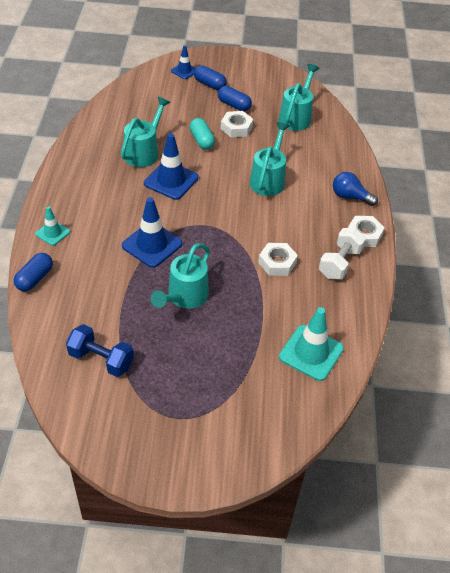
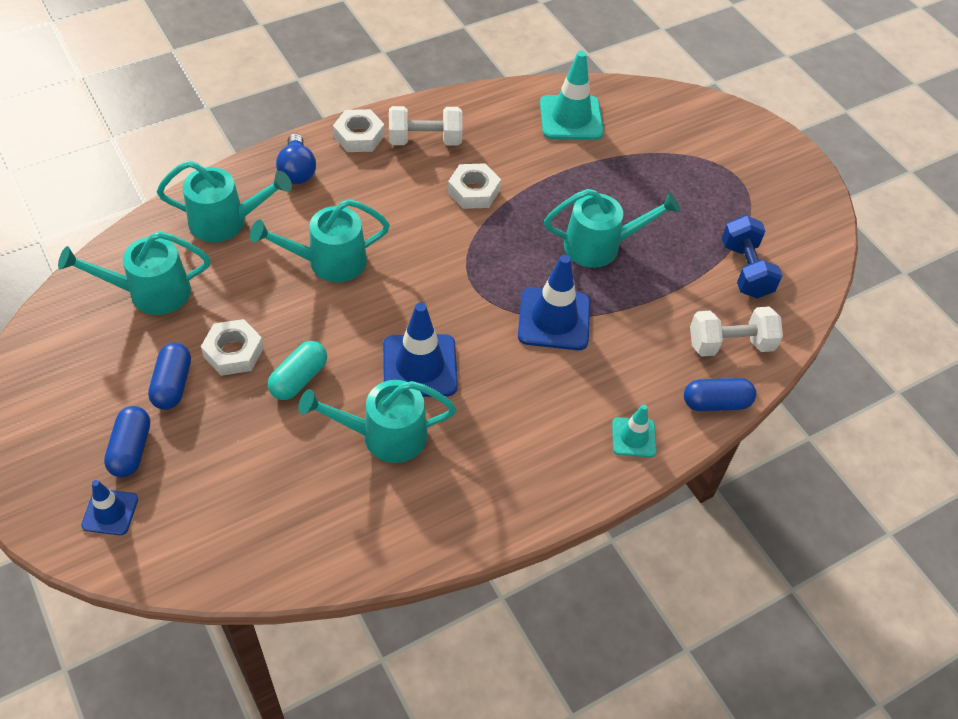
camera: 125 degrees left, 5 degrees up
none -> turquoise watering can [157,161,292,242]
none -> white dumbbell [690,307,783,357]

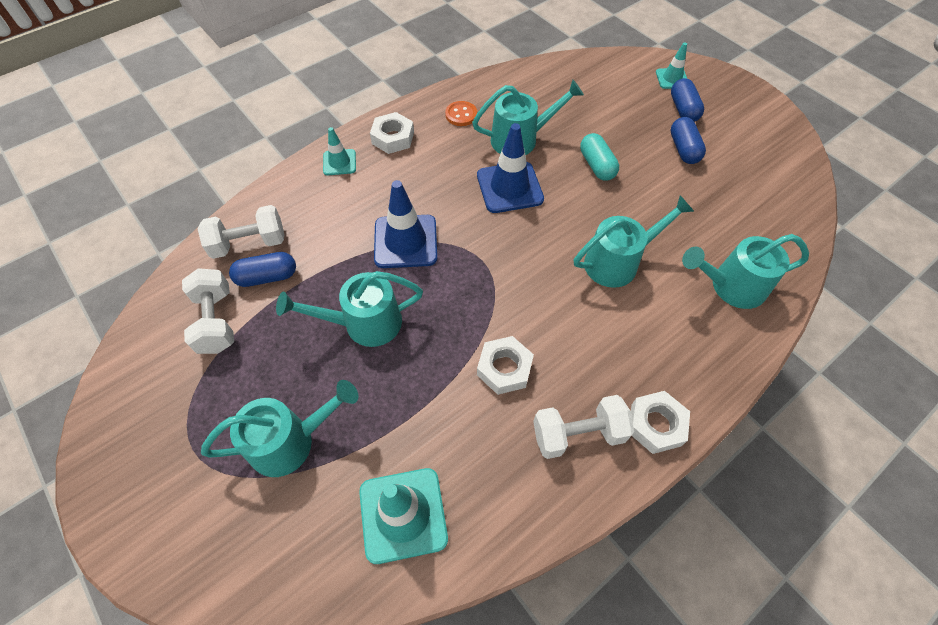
camera: 175 degrees right, 5 degrees up
turquoise watering can [58,231,210,315] -> turquoise watering can moved to [201,380,358,477]
blue traffic cone [81,480,138,535] -> turquoise traffic cone [656,42,687,89]
white nut [201,319,264,376] -> white nut moved to [370,112,414,154]
turquoise capsule [268,341,327,400] -> turquoise capsule turned 45 degrees counterclockwise [580,133,619,181]
blue light bulb [276,133,316,184] -> none
blue capsule [684,378,756,411] -> blue capsule moved to [229,252,296,287]
blue dumbbell [722,215,782,299] -> white dumbbell [182,268,234,354]
none -> orange button [445,101,477,126]

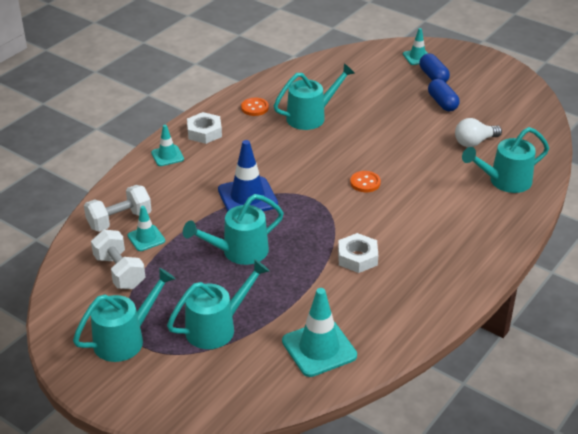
camera: 15 degrees left, 20 degrees down
blue capsule [229,252,296,287] -> turquoise traffic cone [128,206,165,251]
blue traffic cone [477,123,544,213] -> none
white dumbbell [533,395,634,459] -> none
turquoise watering can [574,195,694,288] -> turquoise watering can moved to [73,268,175,362]
turquoise capsule [580,133,619,181] -> none
white nut [631,391,690,454] -> none
none -> orange button [350,171,381,192]
none -> white light bulb [455,118,502,147]

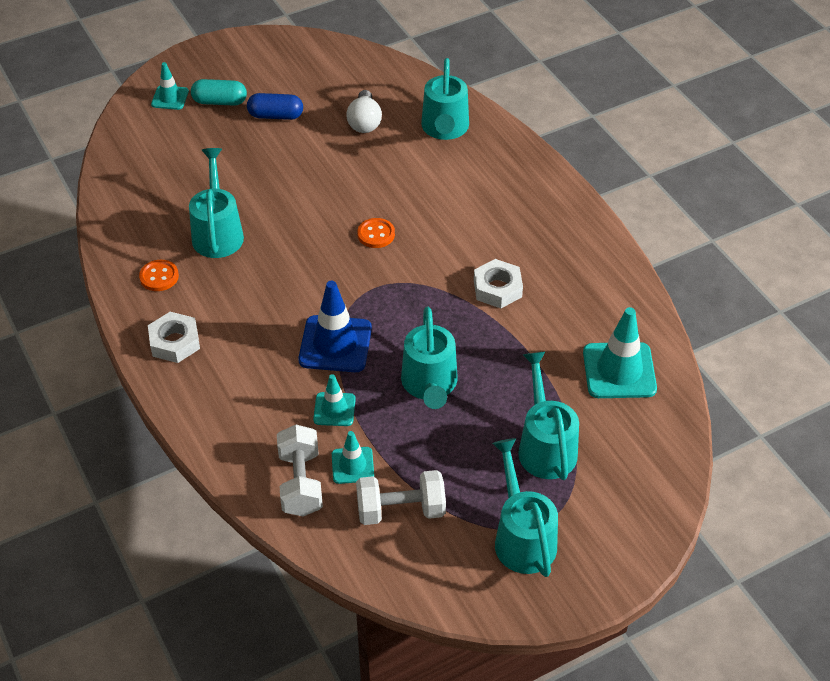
camera: 65 degrees left, 10 degrees up
turquoise traffic cone [151,125,184,166] -> turquoise traffic cone moved to [313,374,356,426]
blue capsule [419,53,450,82] -> turquoise capsule [191,79,247,106]

